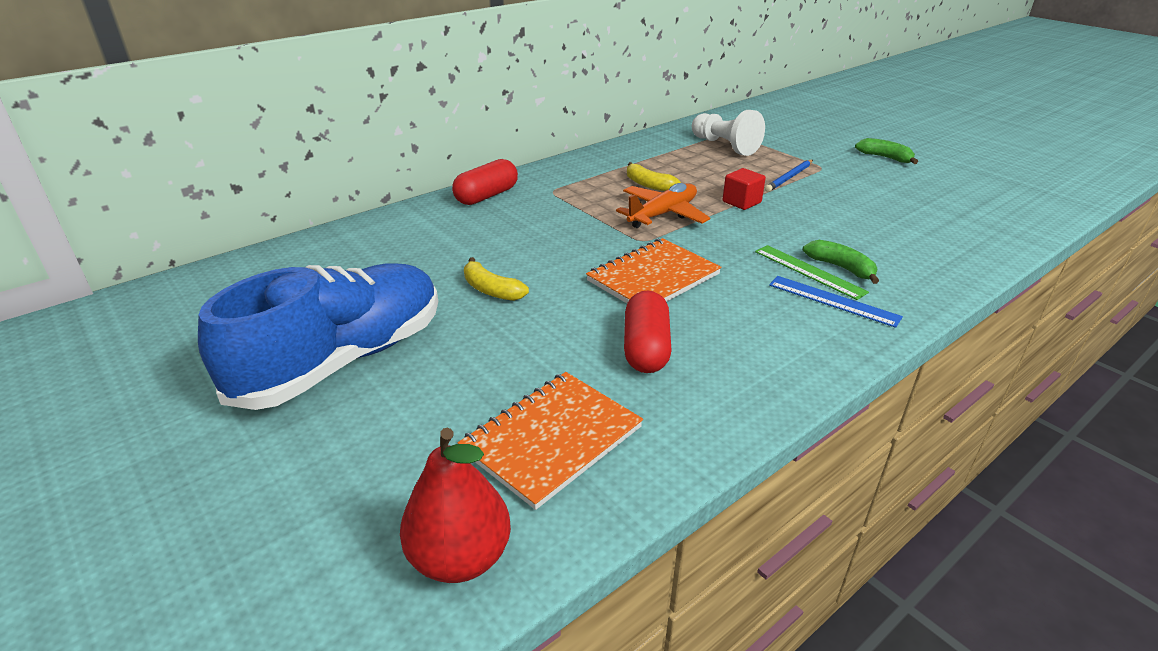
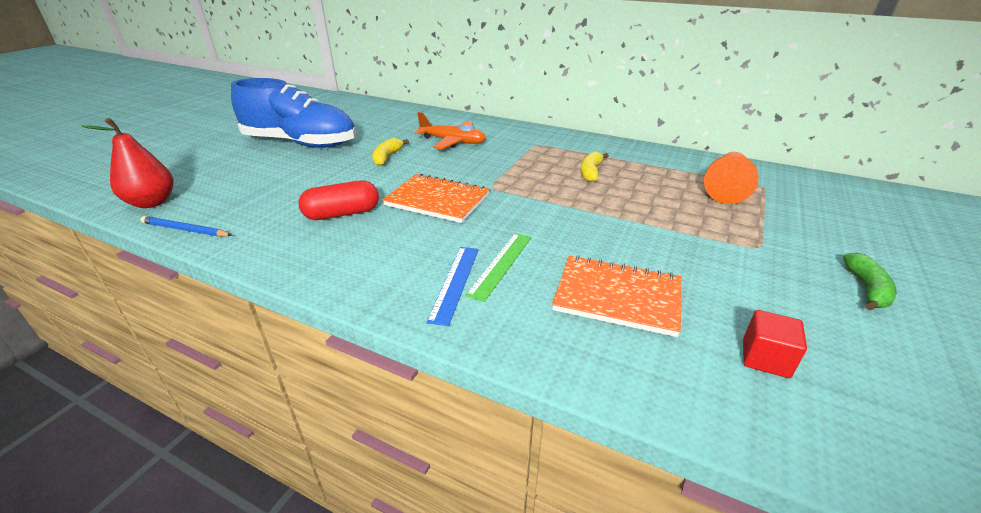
camera: 65 degrees right, 0 degrees up
red capsule [452,159,518,205] -> none
orange notebook [458,372,643,510] -> orange notebook moved to [552,255,681,337]
orange plane [616,183,710,228] -> orange plane moved to [415,112,486,149]
white pawn [692,110,765,156] -> orange pawn [704,152,759,204]
red cube [722,168,766,210] -> red cube moved to [743,310,807,378]
blue pencil [765,160,813,192] -> blue pencil moved to [140,216,232,237]
green banana [803,240,879,284] -> none

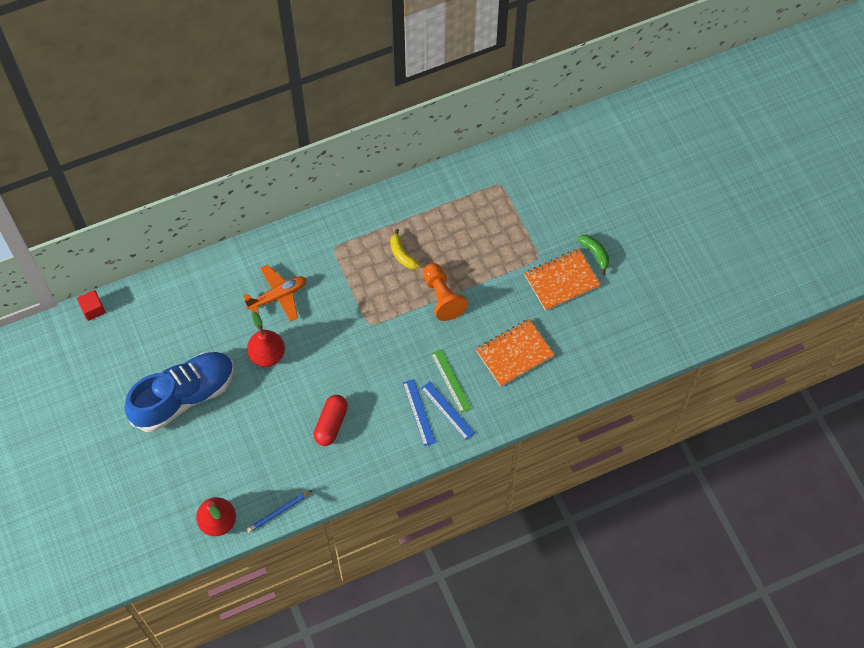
camera: 50 degrees left, 30 degrees up
yellow banana [372,138,409,166] -> red pear [247,311,285,367]
orange notebook [383,173,490,223] -> orange notebook moved to [524,249,601,311]
orange pawn [704,152,759,204] -> orange pawn moved to [423,263,468,321]
red cube [743,310,807,378] -> red cube moved to [77,290,105,321]
none -> blue ruler [403,379,436,446]

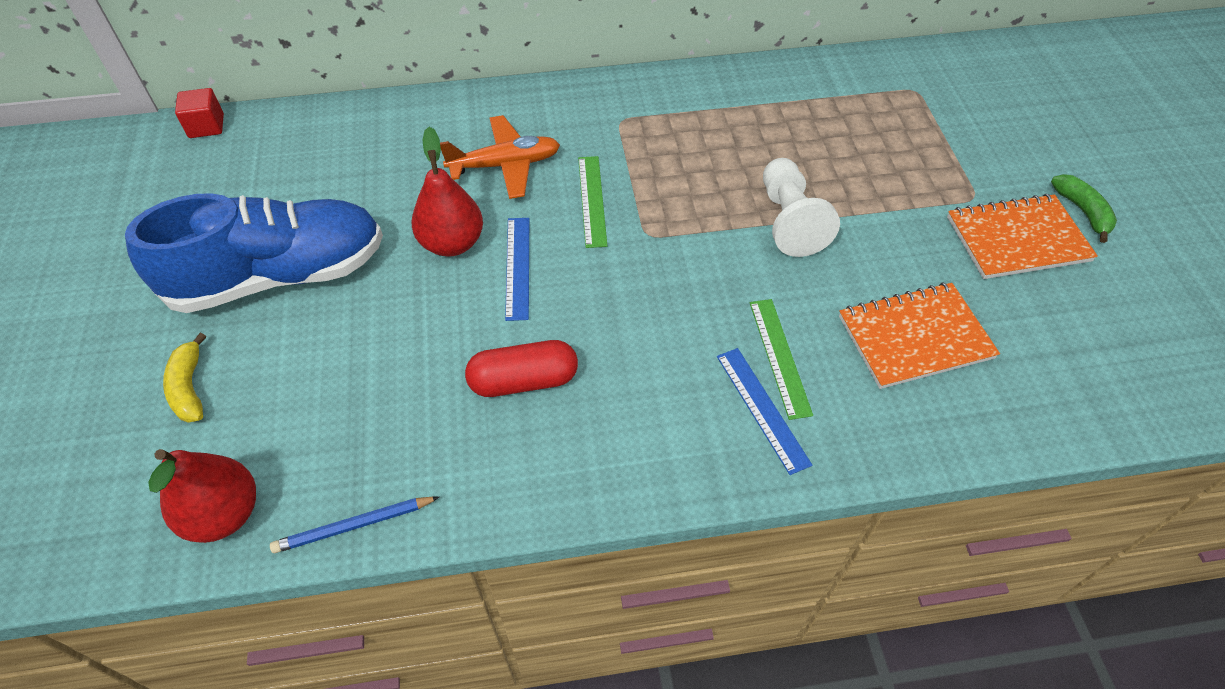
camera: 15 degrees right, 10 degrees down
red capsule [313,395,348,446] -> red capsule turned 45 degrees clockwise [465,340,578,397]
yellow banana [390,229,420,269] -> yellow banana moved to [163,333,206,423]
blue ruler [403,379,436,446] -> blue ruler moved to [505,218,529,321]
orange pawn [423,263,468,321] -> white pawn [763,158,840,257]
none -> green ruler [578,156,608,248]

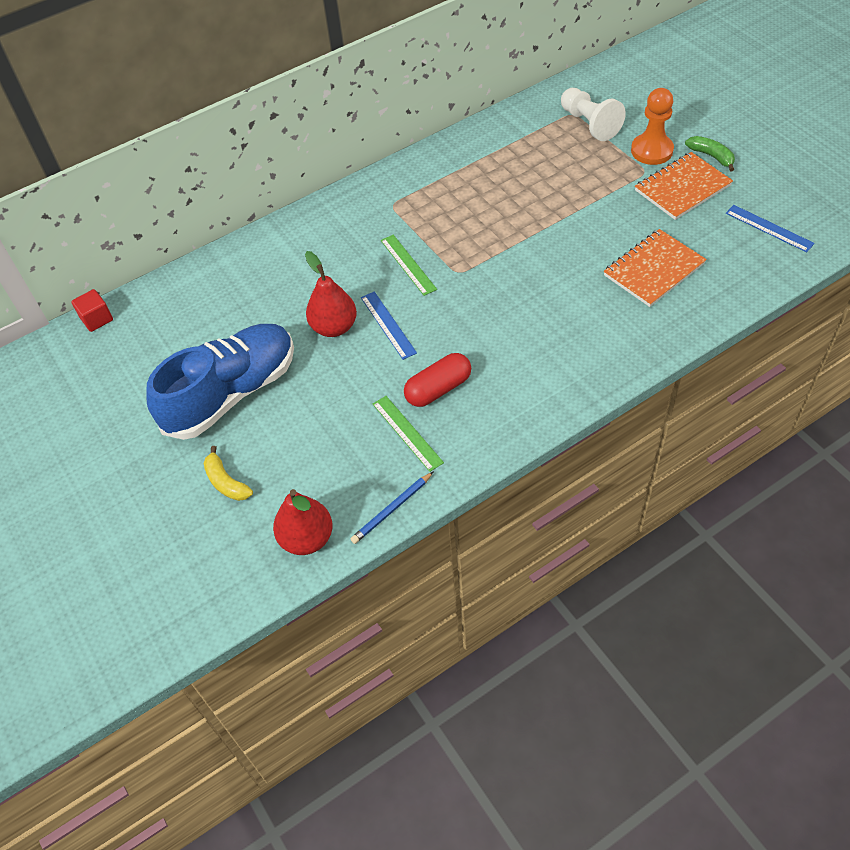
camera: 20 degrees left, 0 degrees up
orange plane [440,115,560,199] -> none
blue ruler [717,348,812,475] -> blue ruler moved to [726,205,815,252]
green ruler [750,299,813,420] -> green ruler moved to [373,396,444,472]
white pawn [763,158,840,257] -> white pawn moved to [561,88,626,141]
none -> orange pawn [631,88,674,165]

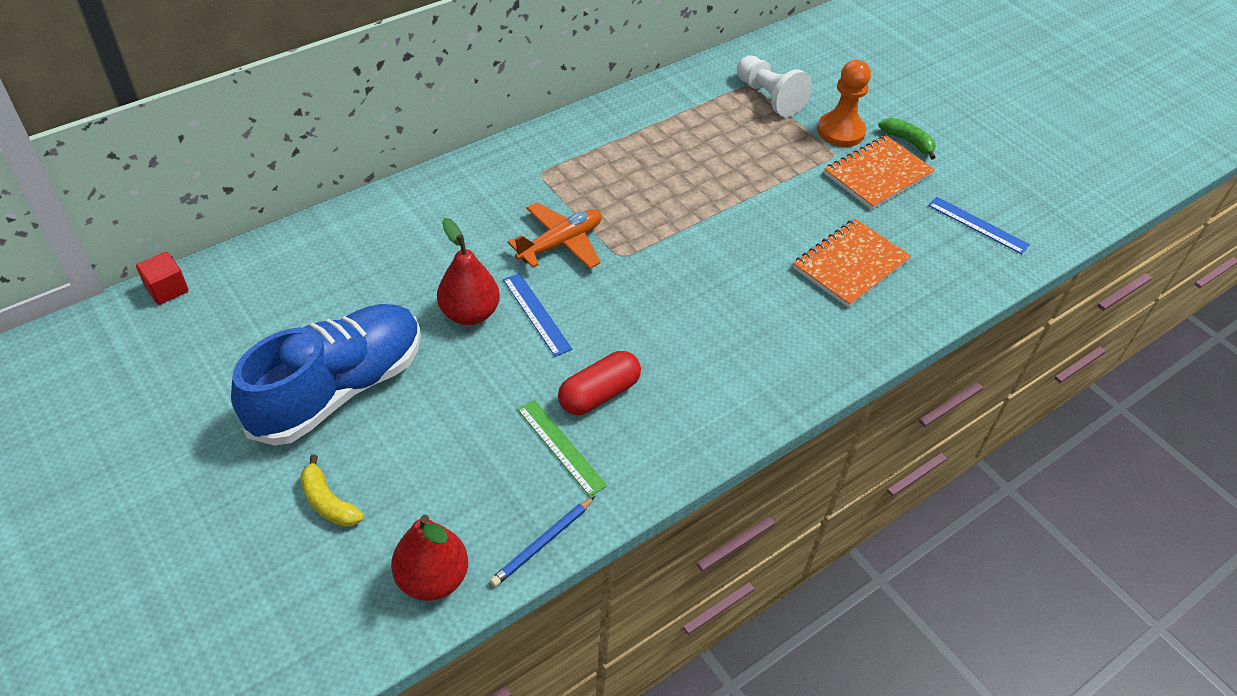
camera: 10 degrees left, 5 degrees down
green ruler [381,235,437,296] -> orange plane [508,202,602,269]

